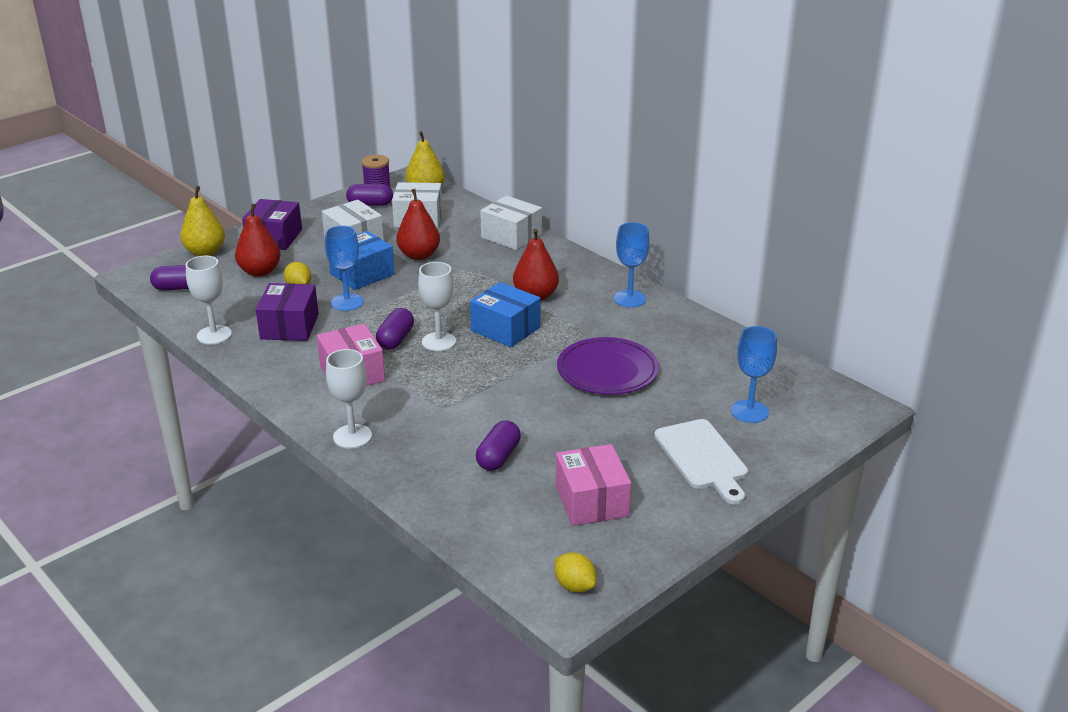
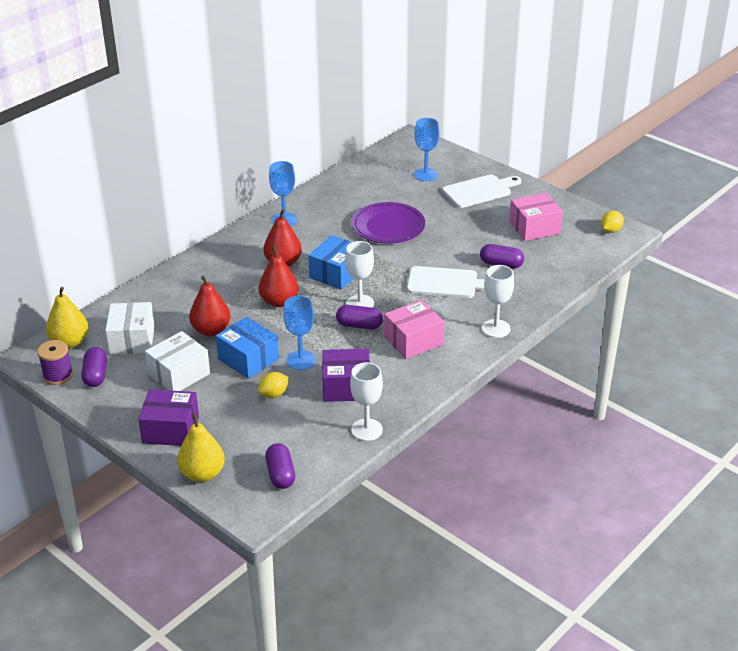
camera: 95 degrees left, 5 degrees up
red pear [235,204,281,277] -> red pear moved to [259,246,298,307]
white box [480,196,542,250] -> none
none -> white cutting board [407,266,485,298]

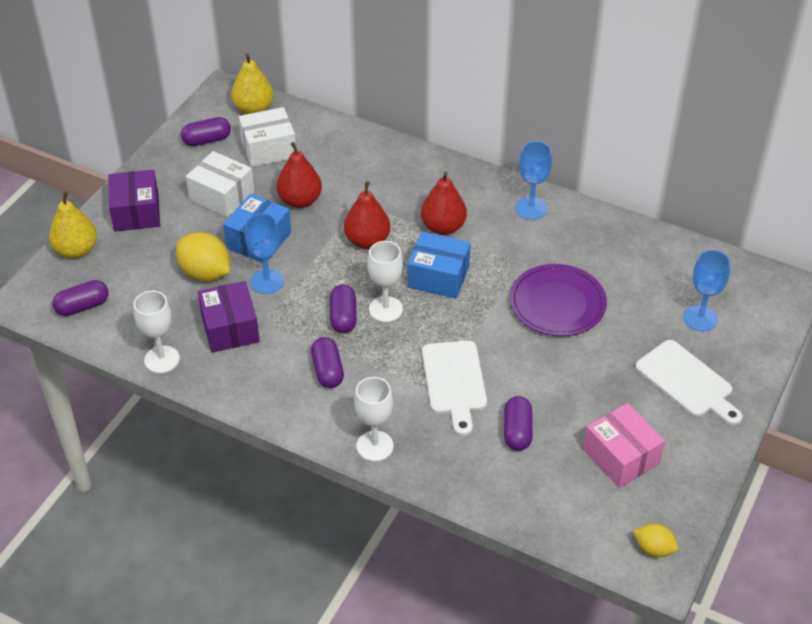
camera: 75 degrees right, 10 degrees up
purple spool [37,340,73,385] -> none
yellow lemon [258,372,289,398] -> yellow lemon [176,232,230,281], size x1.73
pink box [384,300,444,359] -> purple capsule [311,337,344,388]

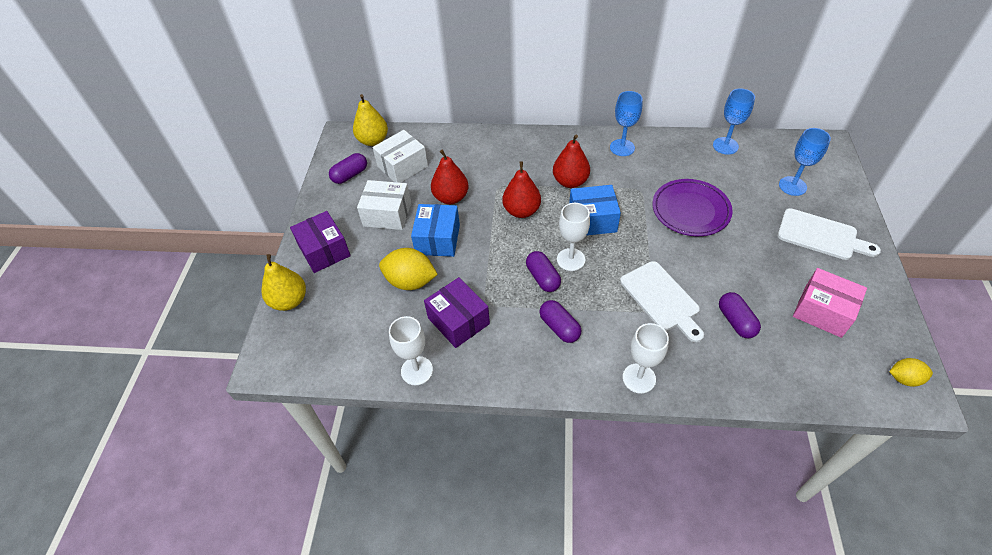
camera: 20 degrees left, 5 degrees up
purple capsule [52,280,109,316] -> none
blue goblet [245,213,284,294] -> blue goblet moved to [713,89,755,155]

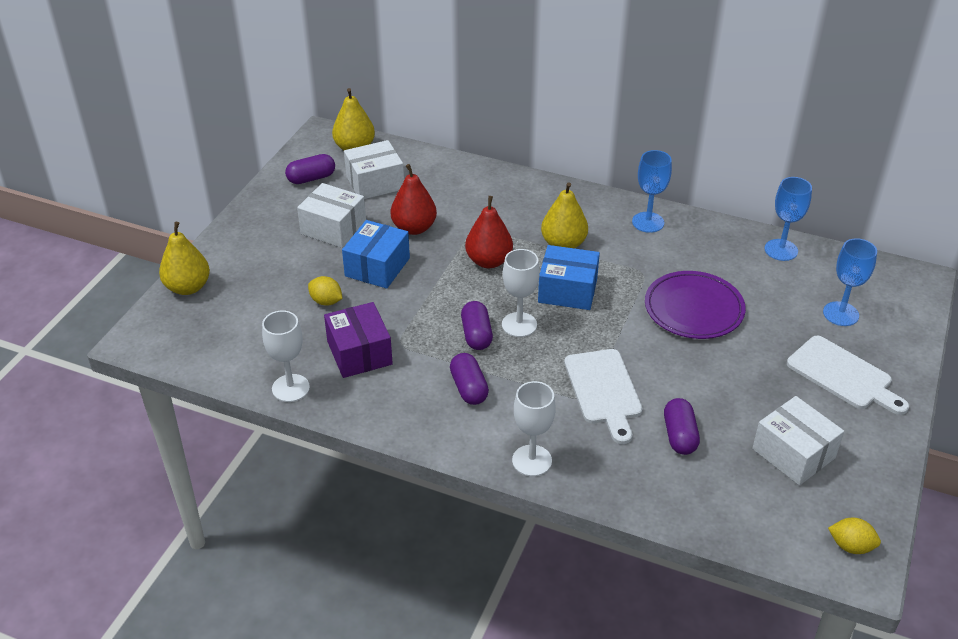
camera: 15 degrees right, 10 degrees down
purple box [290,211,351,273] -> none
yellow lemon [379,248,438,290] -> yellow lemon [308,276,342,306], size x0.58
red pear [553,135,590,188] -> yellow pear [541,182,588,249]
pink box [793,268,867,338] -> white box [752,396,844,485]

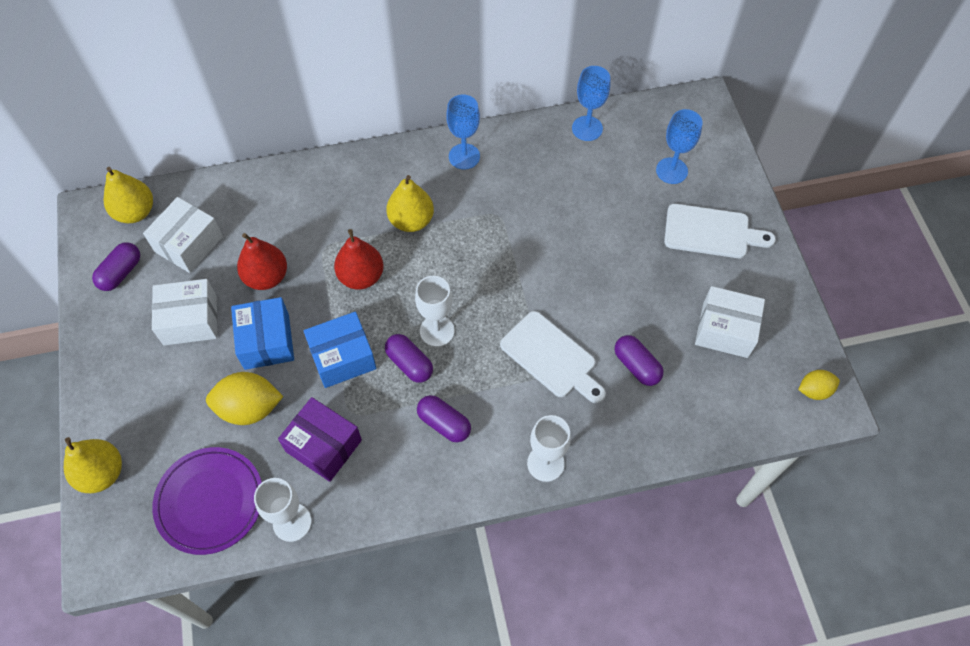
camera: 35 degrees left, 20 degrees up
yellow lemon [308,276,342,306] -> yellow lemon [206,372,283,425], size x1.73
blue box [538,245,600,310] -> blue box moved to [303,312,377,388]
purple plate [645,271,746,339] -> purple plate moved to [152,447,262,555]

